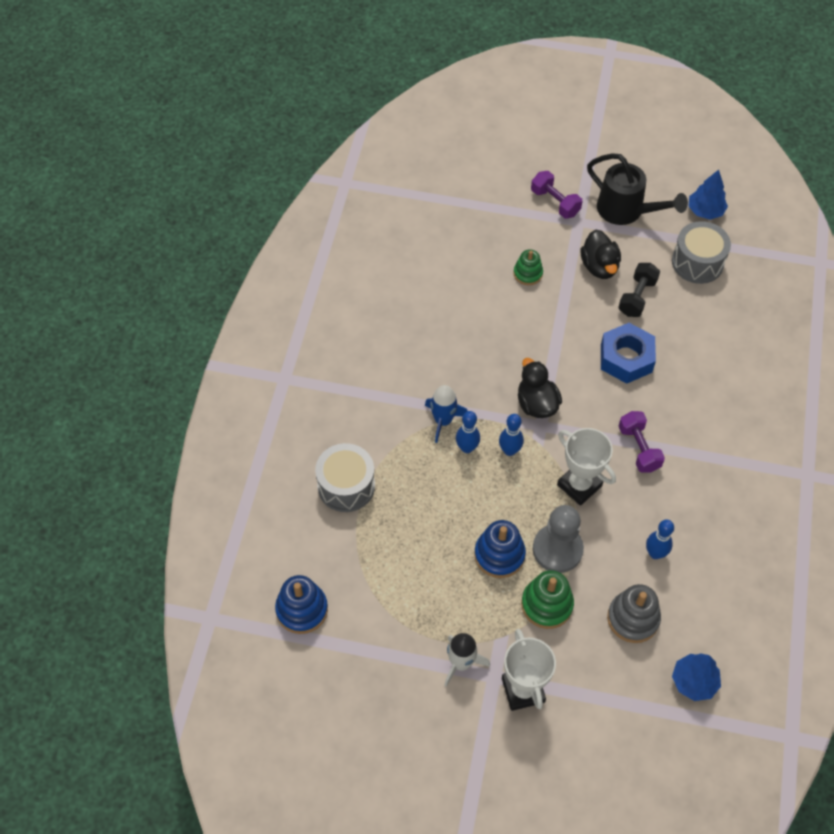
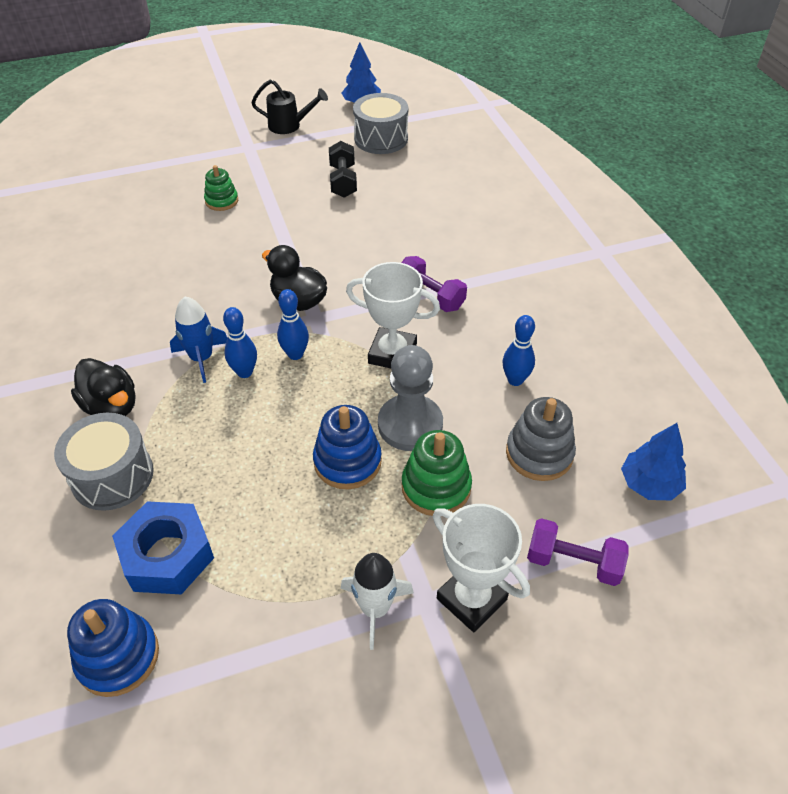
camera: 30 degrees left, 10 degrees down
purple dumbbell [531,171,583,218] -> purple dumbbell moved to [527,518,628,586]
black duck [581,230,621,279] -> black duck moved to [71,358,135,416]
black watering can [587,154,688,225] -> black watering can [251,80,328,134], size x0.66
blue nut [601,323,656,384] -> blue nut moved to [112,501,214,594]

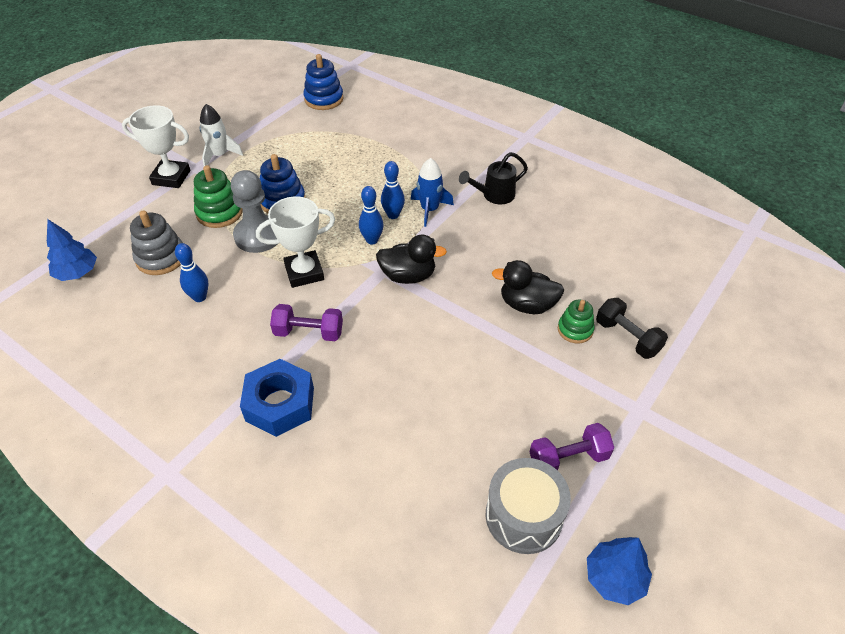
camera: 145 degrees right, 0 degrees up
grey drum [54,413,154,511] -> none
black duck [71,358,135,416] -> black duck moved to [492,260,565,314]
blue nut [112,501,214,594] -> blue nut moved to [240,359,314,437]
black watering can [251,80,328,134] -> black watering can moved to [459,152,528,205]
black dumbbell [329,141,357,198] -> black dumbbell moved to [596,298,668,359]
purple dumbbell [527,518,628,586] -> purple dumbbell moved to [530,423,614,471]

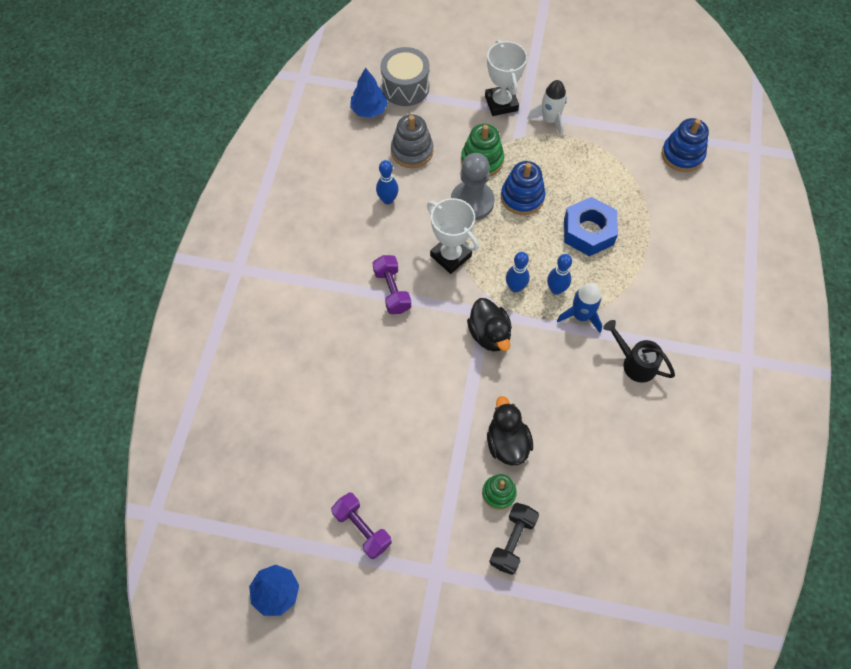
camera: 65 degrees right, 15 degrees up
blue nut [240,359,314,437] -> blue nut moved to [564,197,618,256]
grey drum [486,458,571,554] -> grey drum moved to [381,47,430,106]

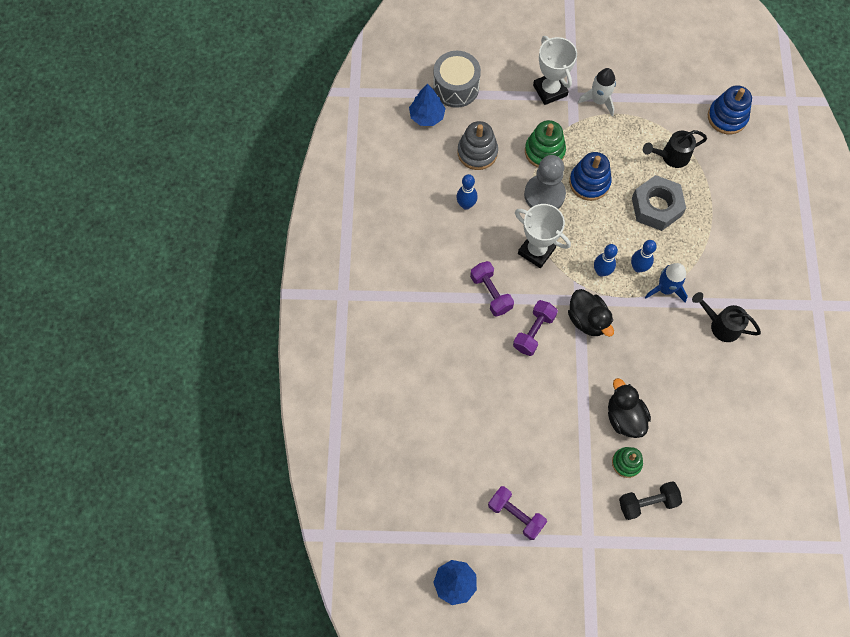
camera: 10 degrees left, 5 degrees up
black dumbbell [489,503,539,575] -> black dumbbell turned 60 degrees clockwise [619,481,682,520]
blue nut [564,197,618,256] -> grey nut [632,175,686,231]
none -> purple dumbbell [513,300,558,356]
none -> black watering can [643,130,707,168]

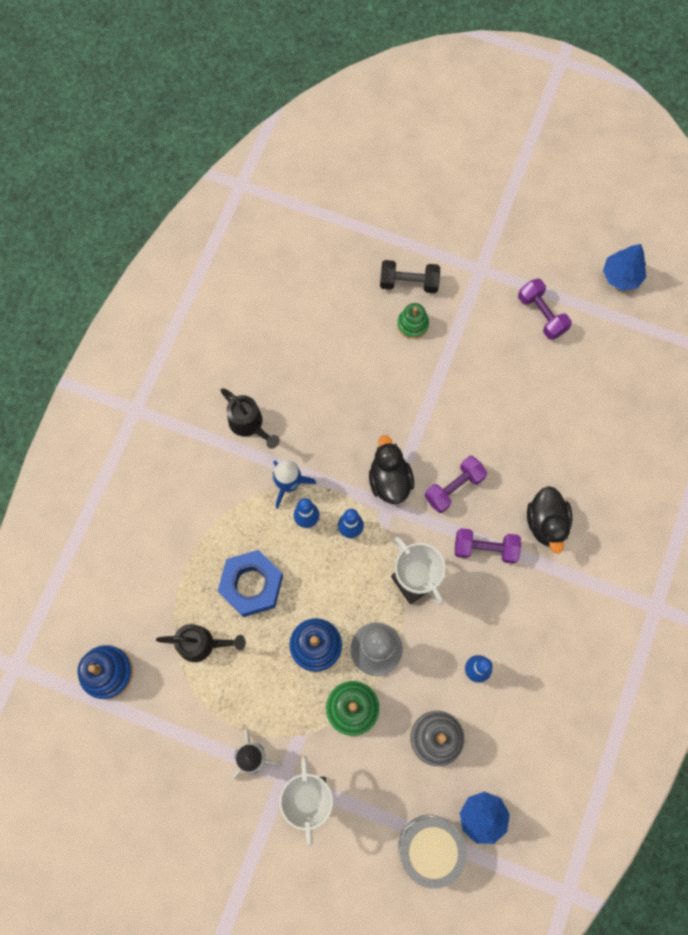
camera: 160 degrees left, 5 degrees up
purple dumbbell [470,261,514,317] -> purple dumbbell turned 75 degrees counterclockwise [455,528,521,564]
black duck [608,378,651,438] -> black duck moved to [527,486,572,554]
grey nut [632,175,686,231] -> blue nut [218,550,283,617]

